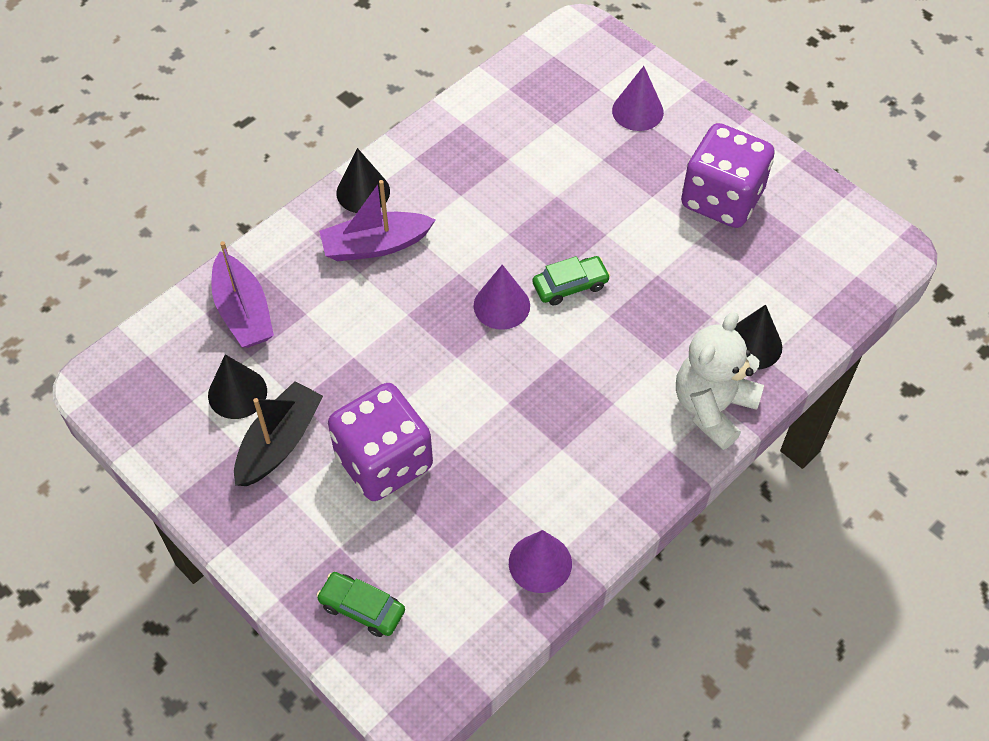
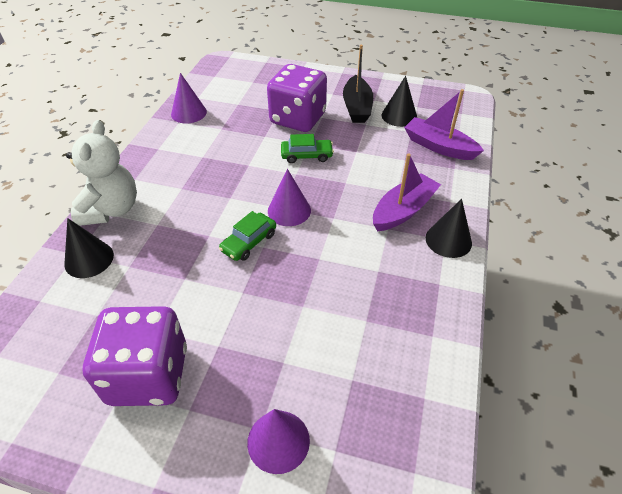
camera: 150 degrees right, 10 degrees down
green car [316,572,405,637] -> green car moved to [281,134,334,163]

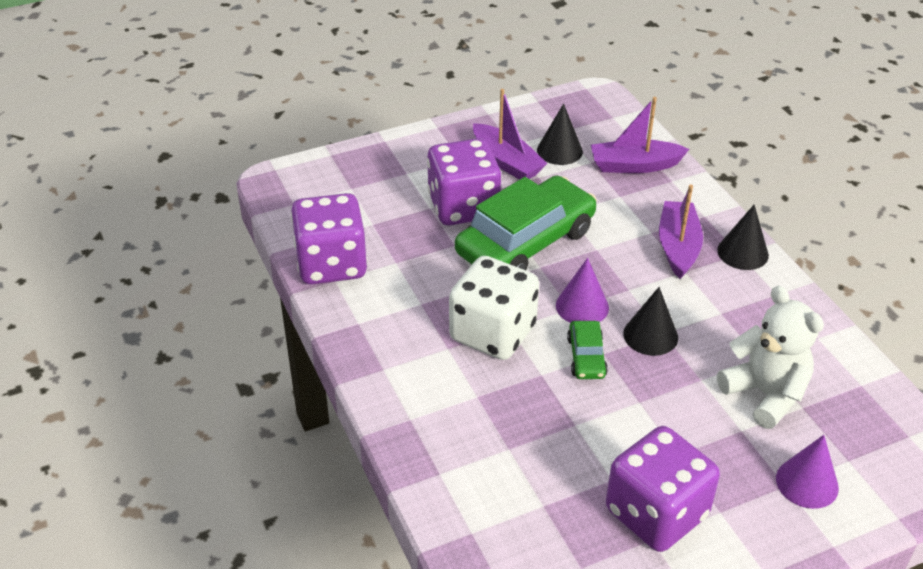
camera: 40 degrees left, 5 degrees down
black cone [64,218,114,278] -> black cone moved to [623,287,678,356]
white teddy bear [66,120,137,226] -> white teddy bear moved to [717,286,824,429]
purple cone [171,73,207,124] -> purple dice [291,193,368,284]
green car [281,134,334,163] -> green car [455,175,597,270], size x2.25
black boat [343,45,373,123] -> purple boat [473,89,547,180]
none -> white dice [449,256,539,360]

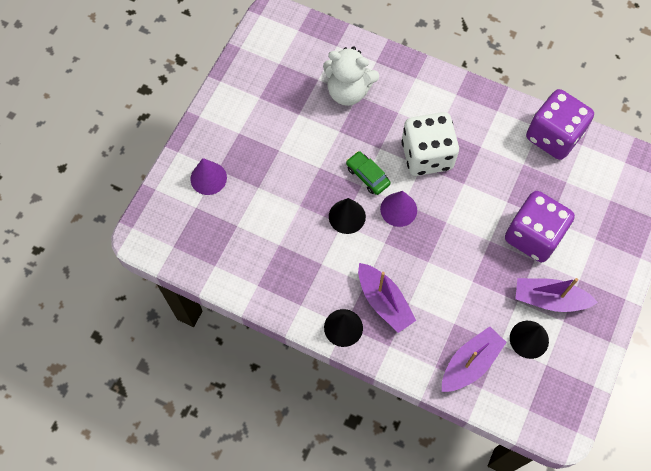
camera: 140 degrees right, 25 degrees up
green car [455,175,597,270] -> none
purple dice [606,426,720,552] -> none
white teddy bear [717,286,824,429] -> white teddy bear moved to [323,46,379,106]

